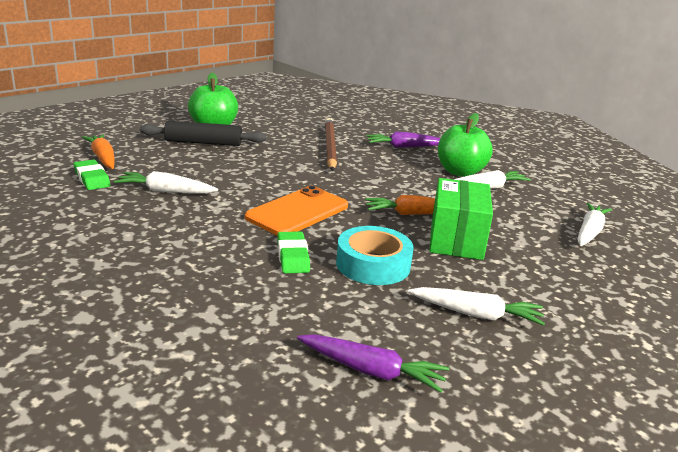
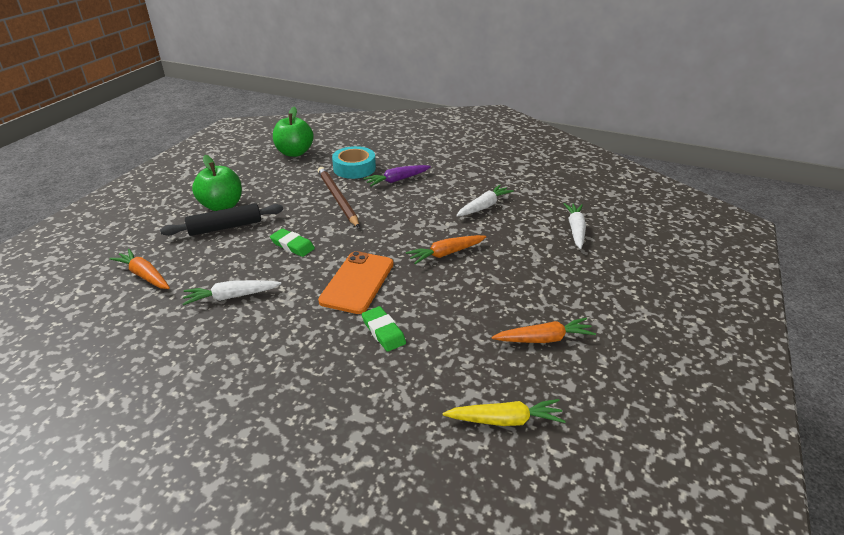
camera: 20 degrees left, 10 degrees up
green eraser [74,159,111,190] -> green eraser moved to [270,228,315,257]
purple carrot [297,334,449,393] -> yellow carrot [443,399,566,426]
turquoise tape [336,226,414,285] -> turquoise tape moved to [332,146,376,179]
white carrot [408,287,545,326] -> orange carrot [492,318,596,343]
green box [429,178,493,260] -> none
green apple [438,113,493,177] -> green apple moved to [273,107,314,157]

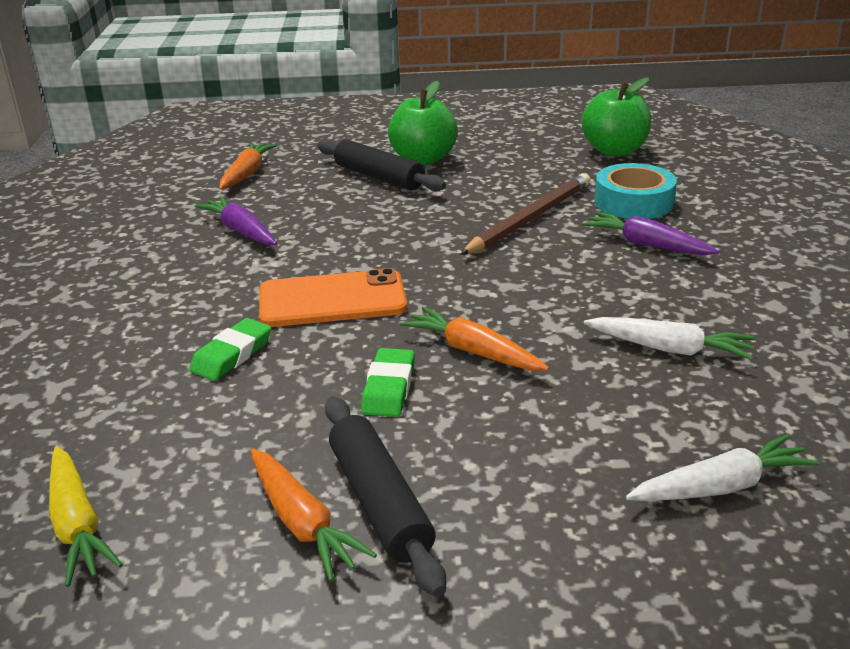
camera: 65 degrees right, 5 degrees down
white carrot [183,280,281,306] -> purple carrot [195,196,277,245]
green eraser [270,228,315,257] -> green eraser moved to [361,348,415,417]
none -> black rolling pin [325,396,446,597]

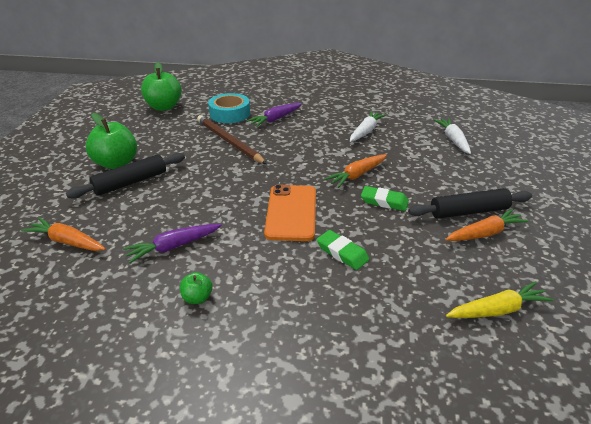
camera: 80 degrees left, 5 degrees up
none -> green apple [180,272,213,304]

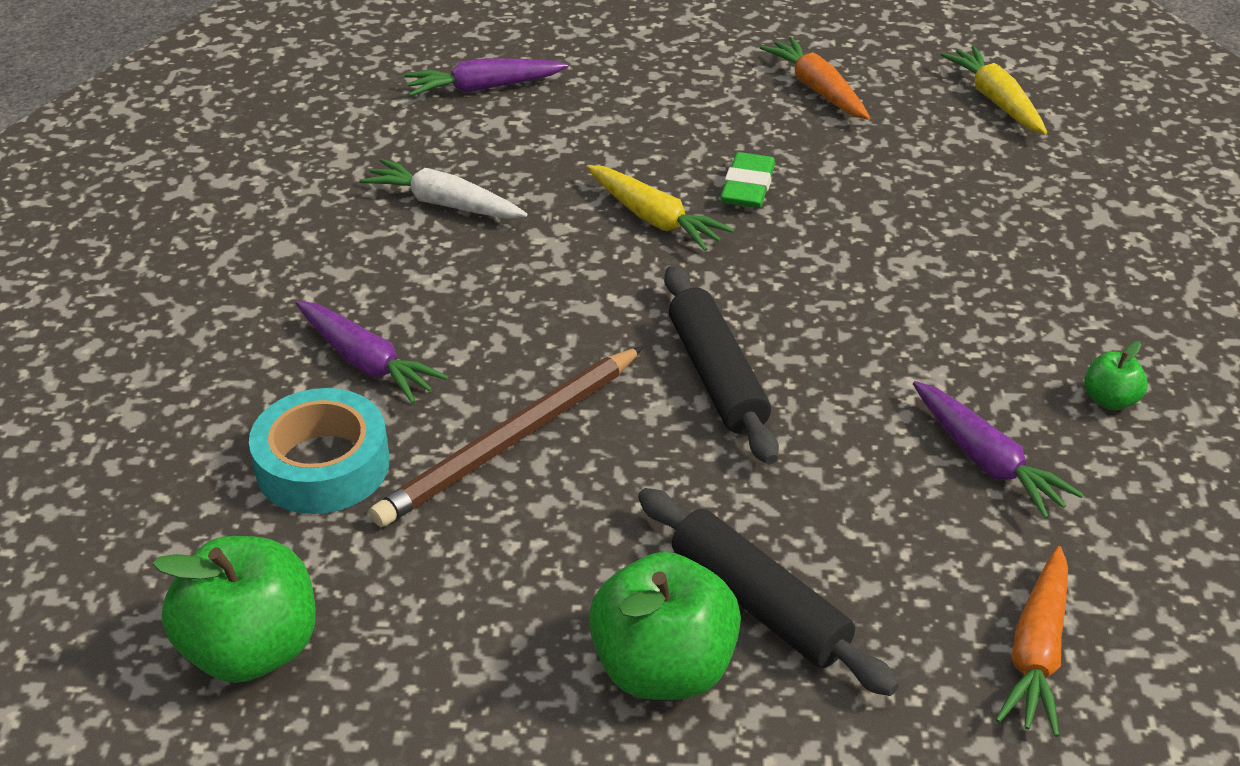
camera: 95 degrees left, 5 degrees up
orange phone [264,185,316,241] -> none
green eraser [317,230,369,270] -> none
orange carrot [324,154,387,188] -> yellow carrot [586,165,734,251]
black rolling pin [408,188,532,219] -> black rolling pin moved to [664,265,779,464]
white carrot [434,118,471,154] -> purple carrot [404,58,568,96]

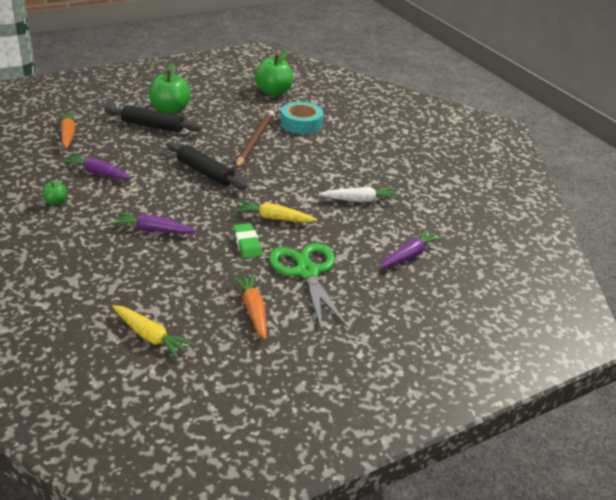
camera: 145 degrees right, 5 degrees down
purple carrot [295,301,449,404] -> purple carrot moved to [110,212,197,234]
orange carrot [759,37,870,120] -> orange carrot turned 135 degrees counterclockwise [232,273,267,339]
none -> green scissors [269,243,349,331]

